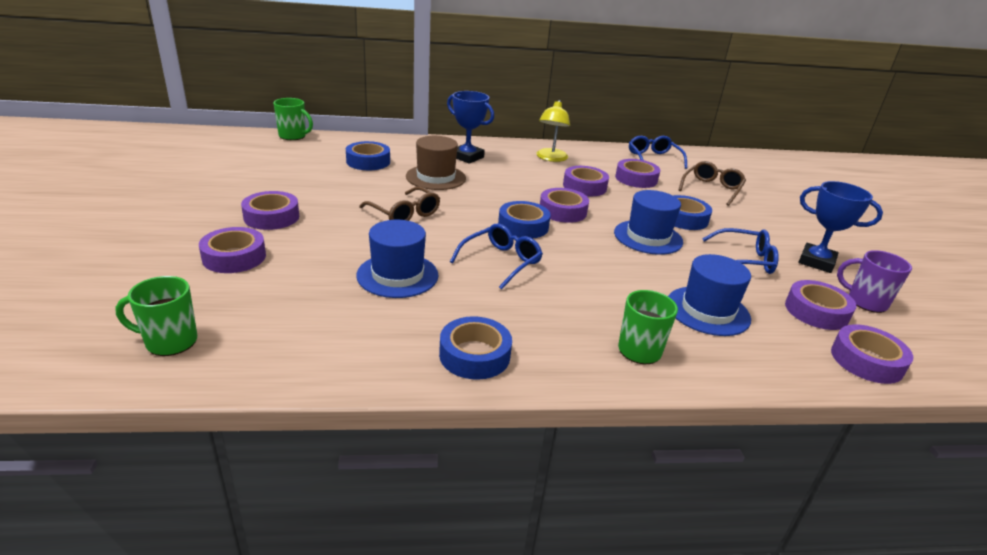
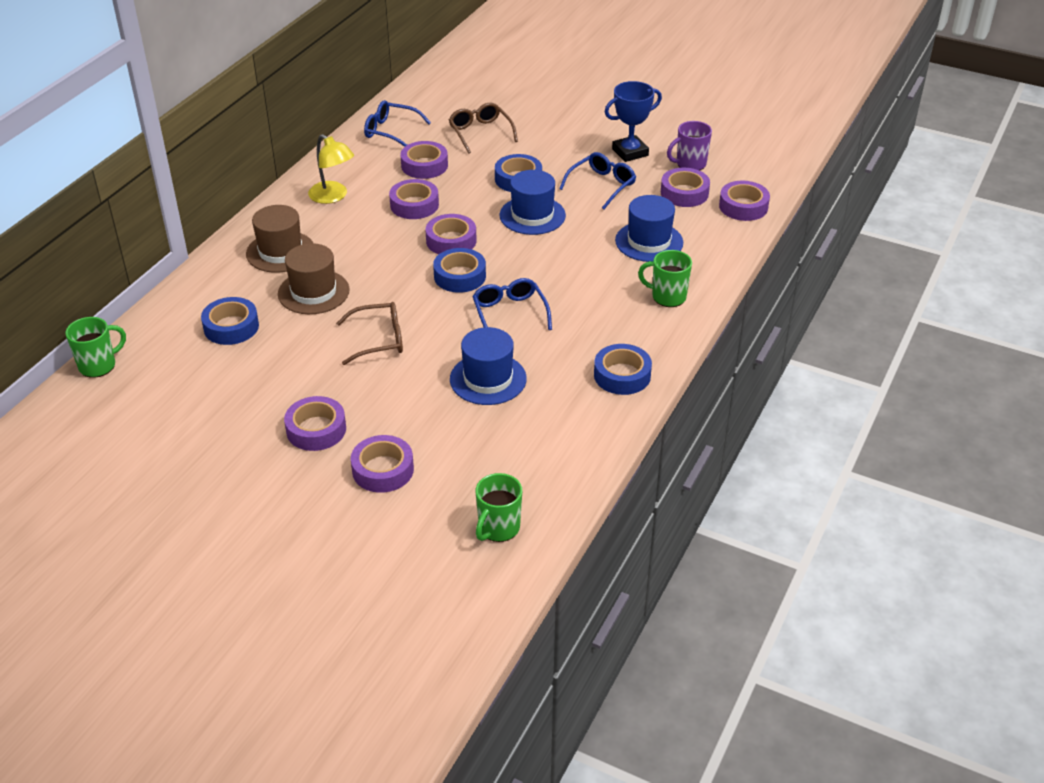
camera: 55 degrees left, 10 degrees up
blue trophy [447,91,494,164] -> brown hat [246,205,313,273]

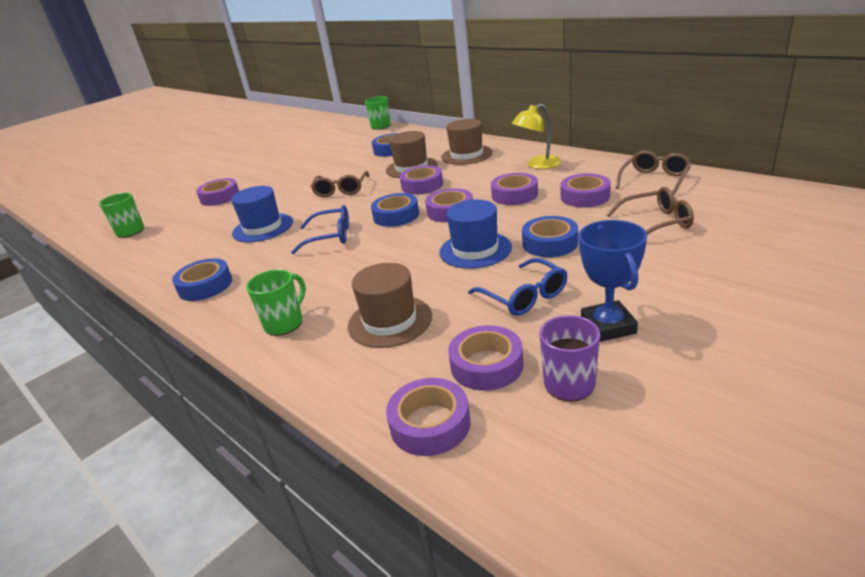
camera: 110 degrees right, 10 degrees down
purple tape [284,396,346,451] -> purple tape moved to [400,165,443,195]
blue glasses [364,100,431,147] -> brown glasses [616,150,692,196]
blue hat [615,195,683,262] -> brown hat [348,263,432,348]

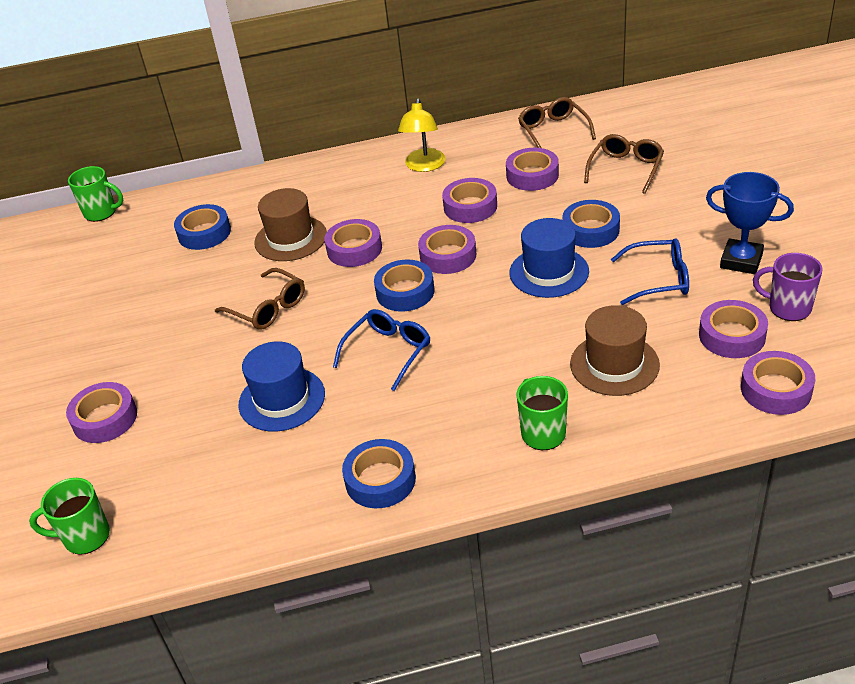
camera: 55 degrees left, 10 degrees up
brown hat [441,119,493,165] -> none

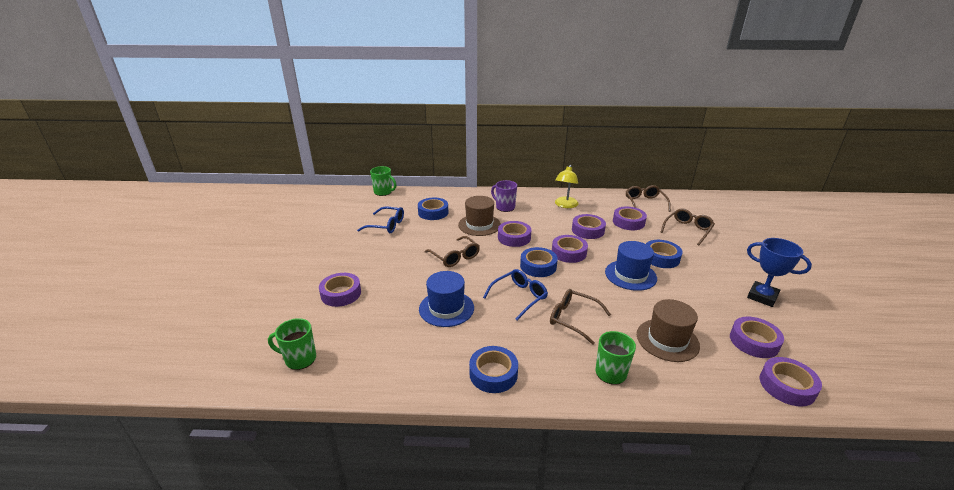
camera: 10 degrees right, 10 degrees down
blue glasses [611,238,689,305] -> blue glasses moved to [357,207,404,233]
purple mug [753,253,823,321] -> purple mug moved to [491,180,517,212]
none -> brown glasses [550,289,611,345]

